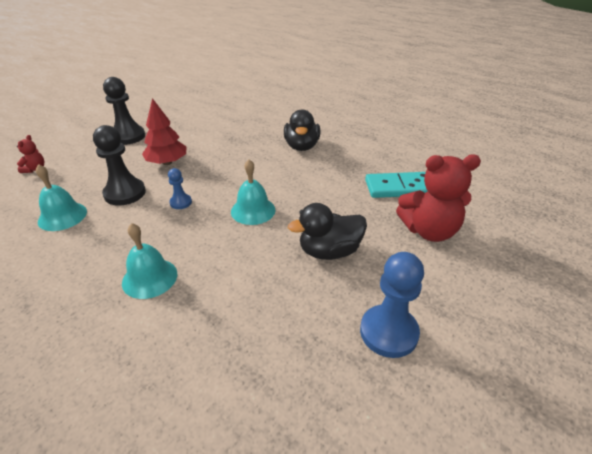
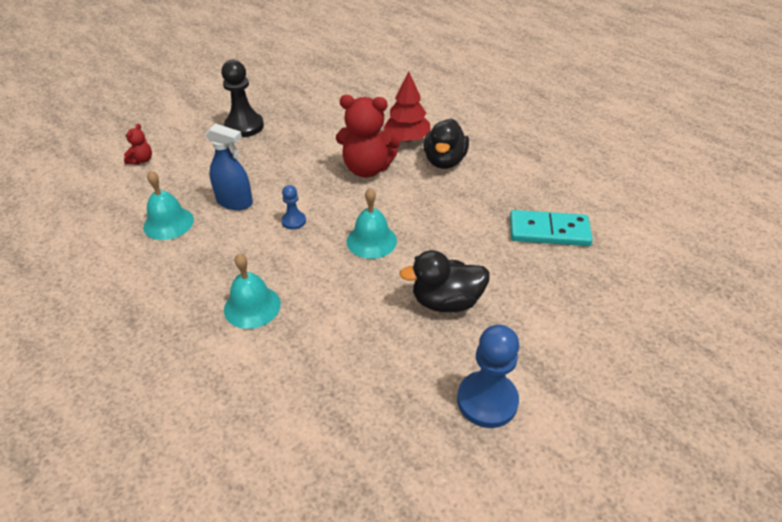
camera: 10 degrees right, 5 degrees up
black pawn [93,125,146,206] -> blue spray bottle [205,123,253,210]
red tree [142,98,186,165] -> red tree moved to [383,71,431,142]
red teddy bear [396,154,481,242] -> red teddy bear moved to [336,95,401,177]

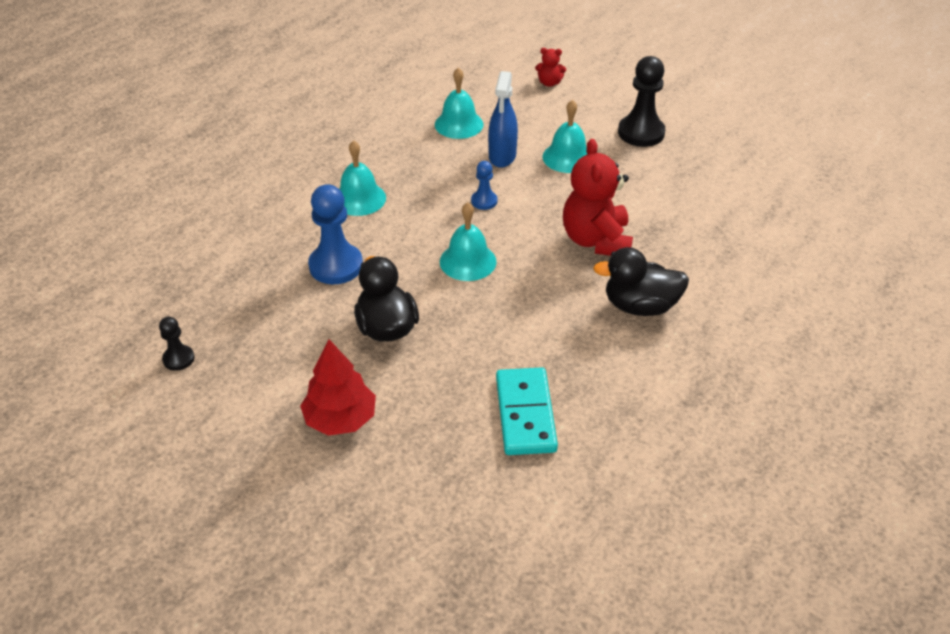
camera: 80 degrees right, 0 degrees up
red tree [383,71,431,142] -> red tree moved to [300,339,376,436]
blue pawn [457,325,519,428] -> blue pawn moved to [308,184,363,284]
none -> black pawn [159,317,195,371]
none -> turquoise bell [543,100,587,173]

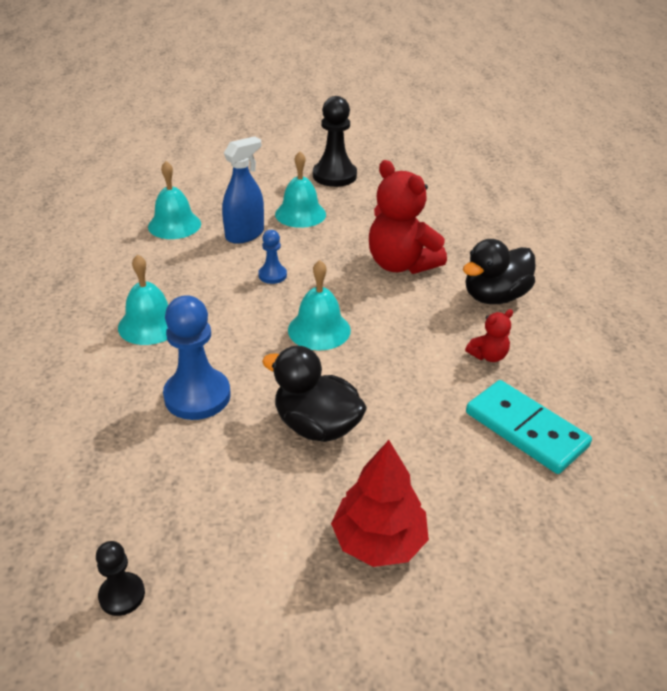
camera: 40 degrees left, 5 degrees down
blue spray bottle [488,71,518,168] -> blue spray bottle turned 105 degrees counterclockwise [222,136,264,244]
red teddy bear [535,48,566,87] -> red teddy bear moved to [465,309,513,362]

